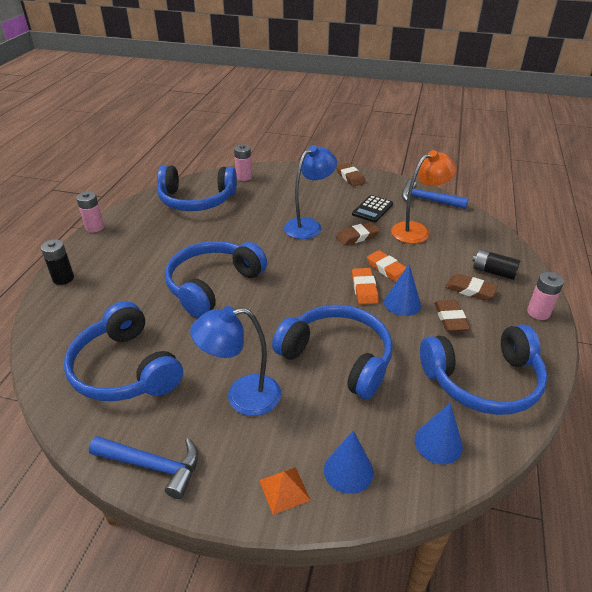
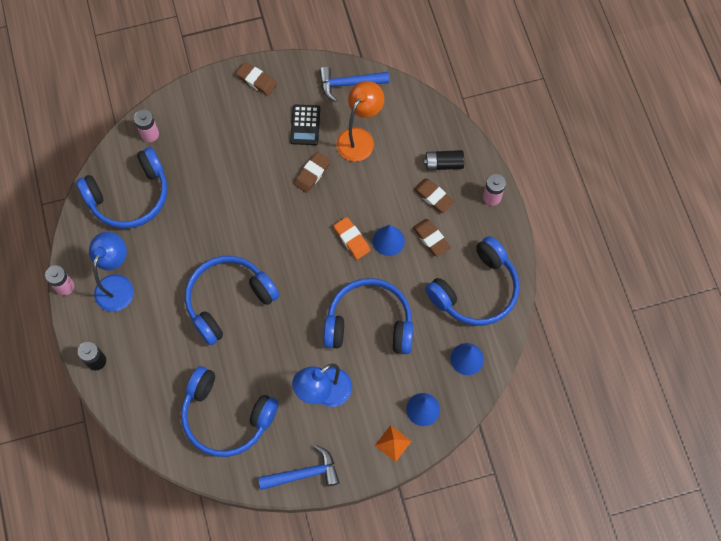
camera: 30 degrees left, 30 degrees up
blue headphones [165,241,267,318] -> blue headphones turned 45 degrees clockwise [185,256,279,345]
blue lamp [284,145,337,239] -> blue lamp moved to [89,232,134,312]
orange eraser [367,250,406,282] -> none
brown eraser [445,274,498,300] -> brown eraser turned 45 degrees clockwise [413,178,455,213]

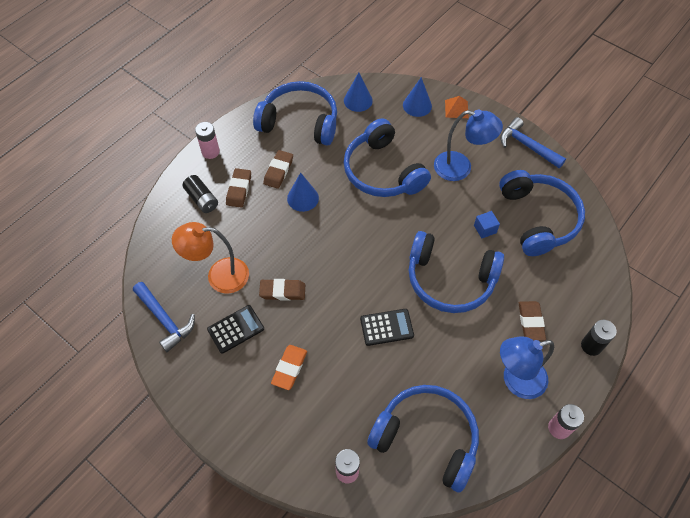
camera: 125 degrees left, 10 degrees down
brown eraser [236,62,277,96] -> brown eraser moved to [519,301,546,341]
orange eraser [334,217,371,260] -> orange eraser moved to [271,345,307,390]
none -> black calculator [360,309,414,346]
none -> blue cube [474,211,500,238]

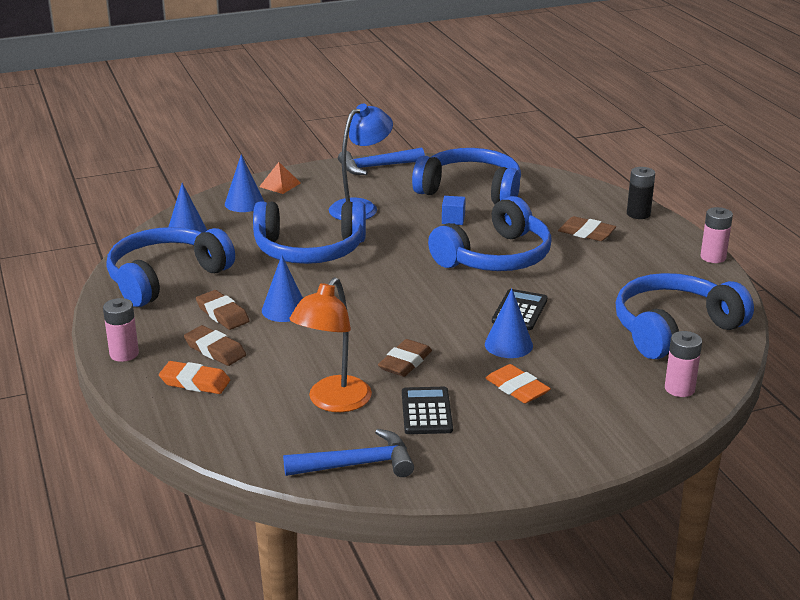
camera: 60 degrees left, 30 degrees down
black battery [183,175,218,213] -> orange eraser [159,361,230,394]
blue lamp [500,337,554,399] -> none
none -> blue cone [485,289,533,358]

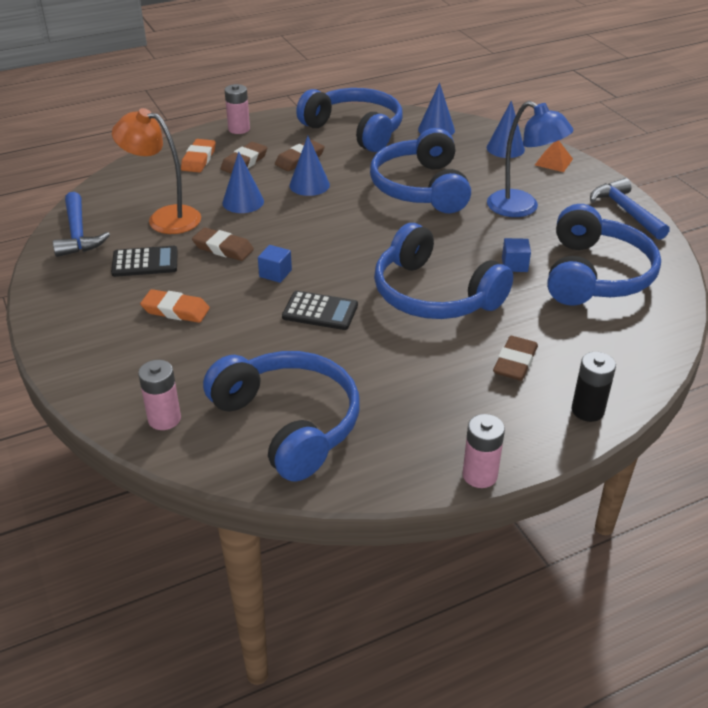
camera: 85 degrees right, 10 degrees up
blue cone [485,289,533,358] -> blue cone moved to [222,151,264,213]
orange eraser [485,364,551,403] -> orange eraser turned 60 degrees clockwise [140,289,210,323]
none -> blue cube [258,245,292,283]

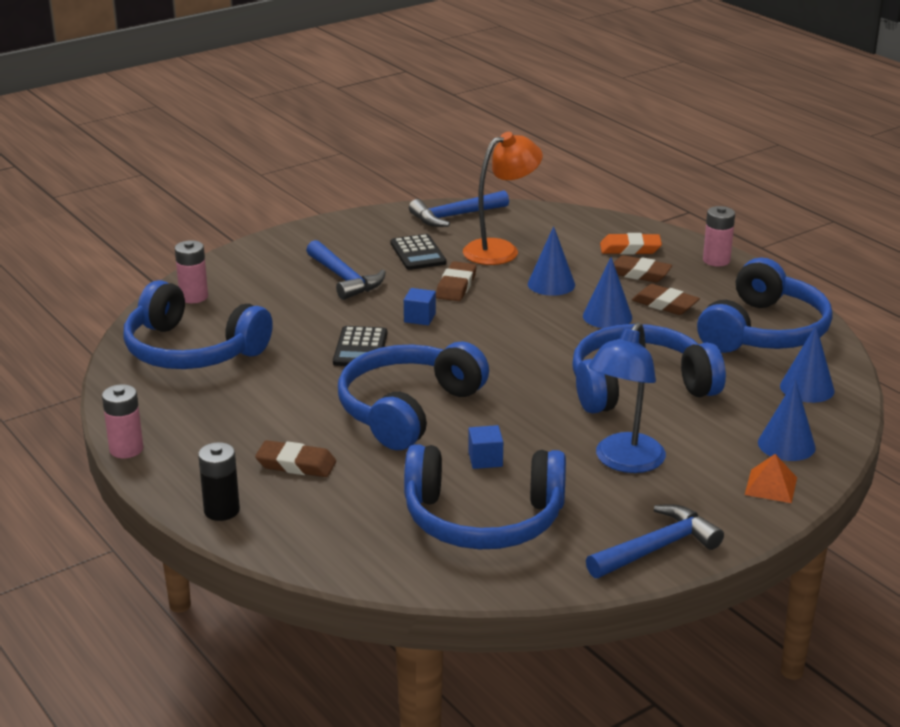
camera: 80 degrees right, 10 degrees down
orange lamp [112,108,201,234] -> orange lamp turned 45 degrees clockwise [463,132,543,265]
orange eraser [140,289,210,323] -> blue hammer [306,240,386,300]
blue headphones [203,351,360,482] -> blue headphones turned 75 degrees clockwise [124,280,273,369]

